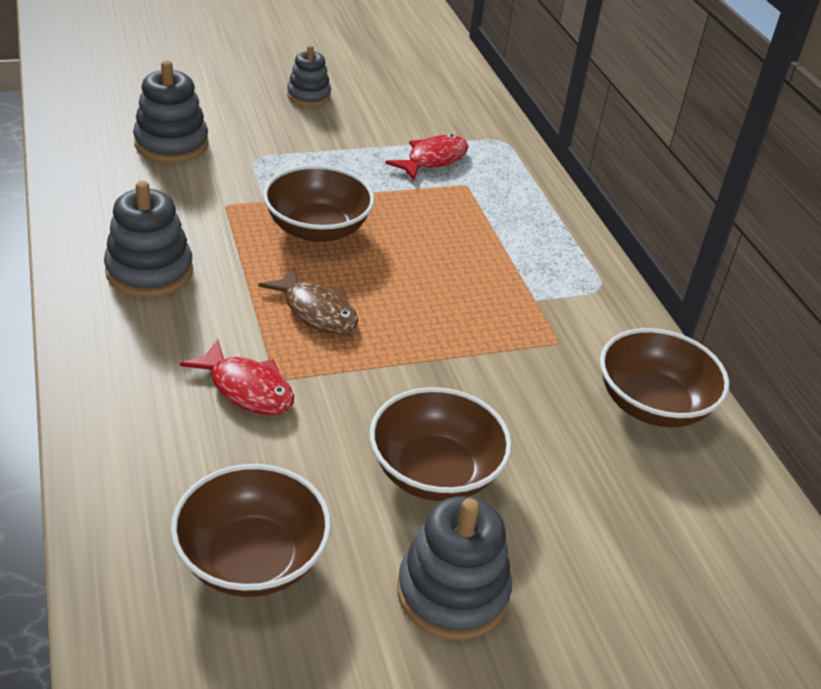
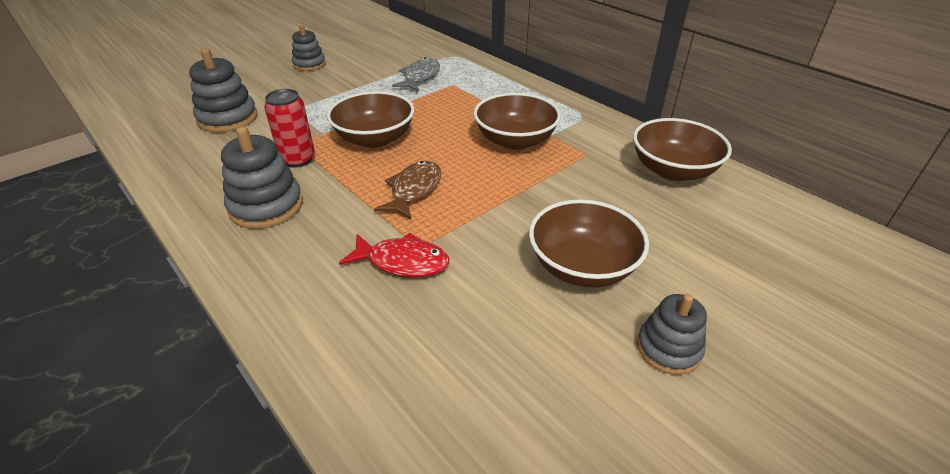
camera: 20 degrees left, 0 degrees up
brown bowl [170,464,331,597] -> brown bowl moved to [473,93,561,150]
brown fish [258,266,358,334] -> brown fish turned 90 degrees counterclockwise [374,161,441,220]
red fish [385,134,468,180] -> grey fish [392,57,440,91]
grey stacking toy [397,496,512,640] -> grey stacking toy [637,294,707,375], size x0.66
none -> red can [264,89,315,168]

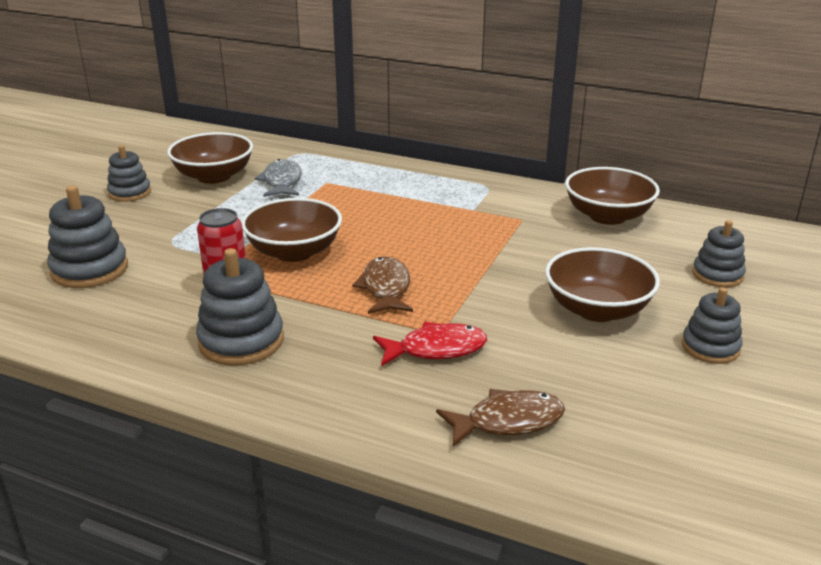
camera: 25 degrees left, 10 degrees down
brown bowl [473,93,561,150] -> brown bowl moved to [167,132,253,184]
none -> brown fish [436,389,565,447]
none -> grey stacking toy [692,220,746,287]

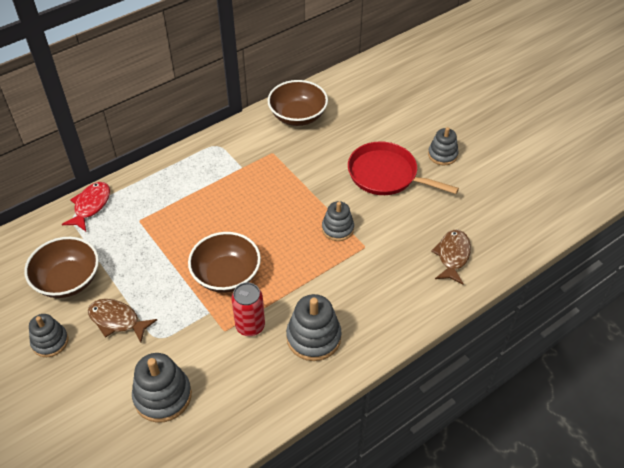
camera: 60 degrees left, 20 degrees up
grey fish [254,159,302,197] -> none
brown fish [352,256,413,314] -> brown fish moved to [88,299,157,343]
red fish [373,322,487,366] -> red fish moved to [62,182,110,231]
brown bowl [545,247,660,322] -> red pan [348,141,459,195]
grey stacking toy [692,220,746,287] -> grey stacking toy moved to [322,201,354,241]

